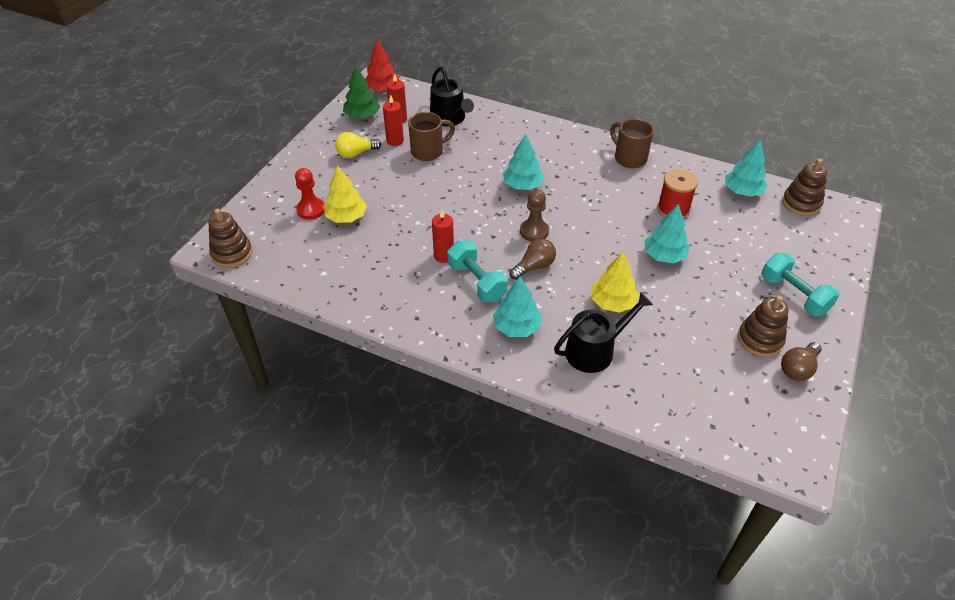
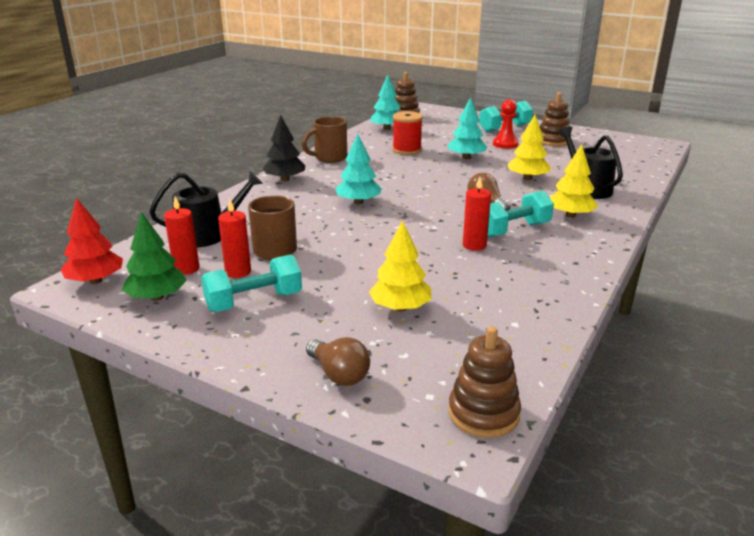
camera: 85 degrees left, 20 degrees down
red pawn [295,168,325,220] -> red pawn moved to [493,99,518,149]
yellow light bulb [335,132,381,158] -> turquoise dumbbell [201,254,302,312]
turquoise tree [493,276,542,337] -> yellow tree [550,144,598,218]
brown pawn [520,189,549,242] -> none
brown light bulb [781,342,822,381] -> brown light bulb moved to [306,337,370,386]
none -> black tree [262,115,305,181]

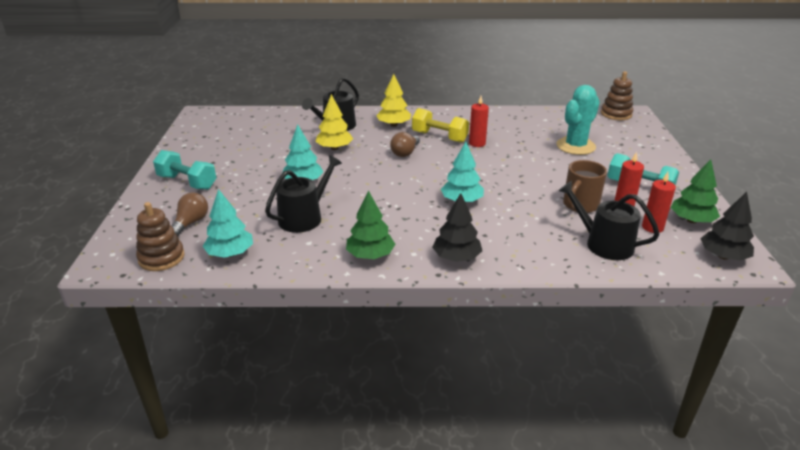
camera: 120 degrees left, 5 degrees up
red tree [61,198,123,284] -> black tree [701,192,754,261]
brown mug [301,116,347,163] -> green tree [346,191,395,259]
brown light bulb [306,337,370,386] -> brown light bulb moved to [172,192,208,236]
yellow tree [369,221,431,311] -> turquoise cactus [556,85,600,155]
red spool [392,111,423,155] -> black watering can [265,155,342,233]
turquoise dumbbell [487,190,554,238] -> yellow dumbbell [412,108,469,143]
red pawn [493,99,518,149] -> none
brown stacking toy [540,92,571,146] -> none

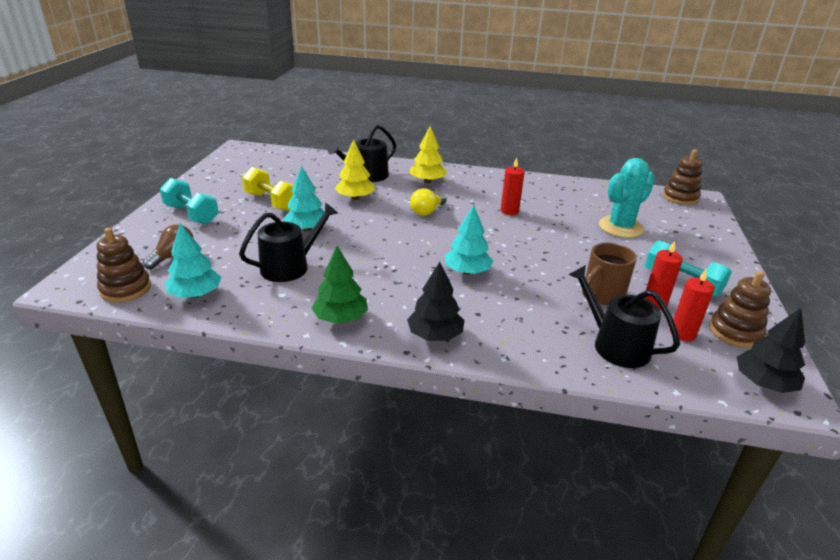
camera: 10 degrees right, 0 degrees up
brown light bulb [390,132,420,157] -> yellow light bulb [410,188,447,216]
yellow dumbbell [412,108,469,143] -> yellow dumbbell moved to [242,167,294,211]
green tree [671,159,720,223] -> brown stacking toy [709,271,771,348]

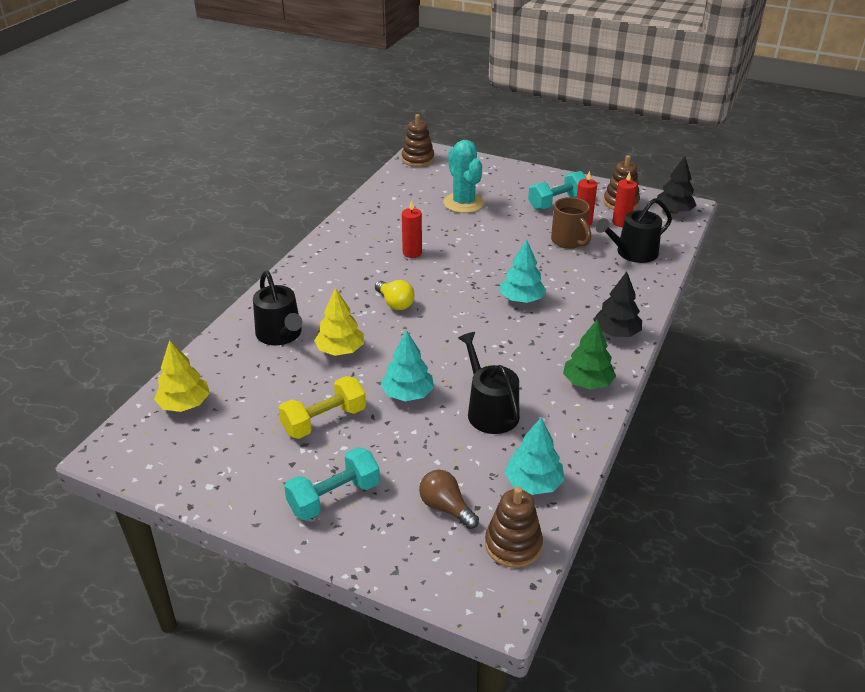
camera: 75 degrees left, 5 degrees up
yellow tree [410,126,447,183] -> yellow tree moved to [154,340,210,412]

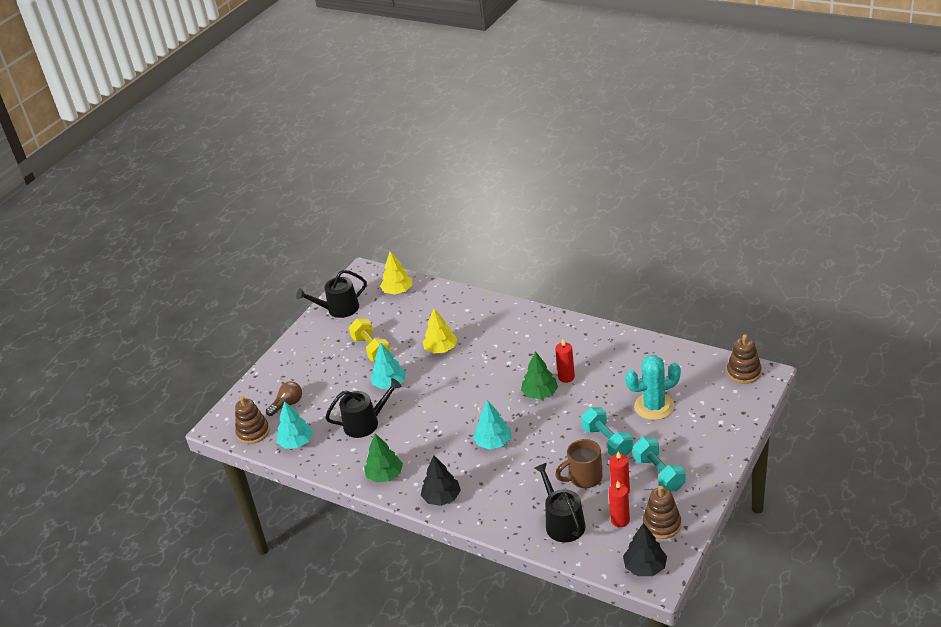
camera: 100 degrees right, 0 degrees up
black watering can [253,271,302,345] -> black watering can moved to [296,270,367,318]
turquoise dumbbell [284,447,380,521] -> turquoise dumbbell moved to [581,407,633,456]
yellow light bulb [375,280,414,310] -> none
none -> green tree [521,351,558,399]

